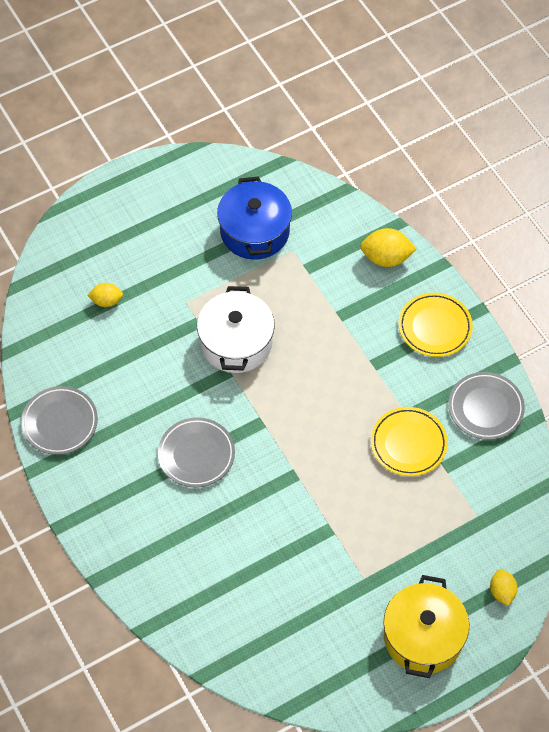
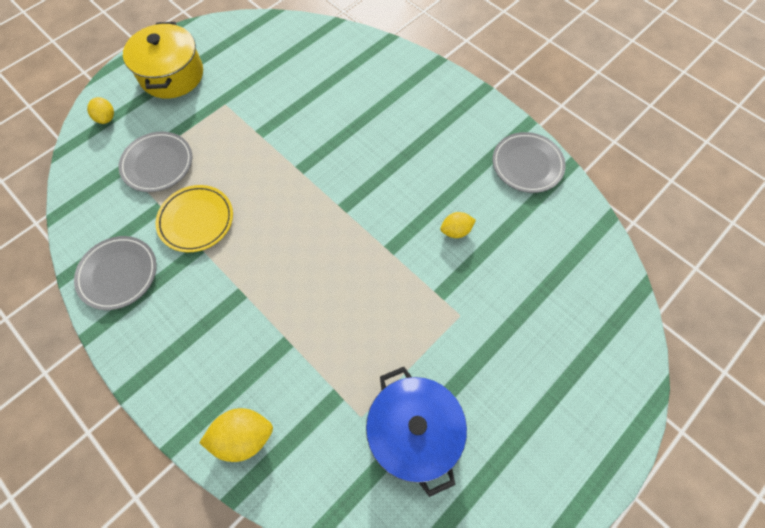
camera: 165 degrees right, 5 degrees up
yellow lemon [87,283,123,307] -> yellow lemon moved to [440,212,476,238]
grey plate [158,417,235,488] -> grey plate moved to [119,132,192,192]
white pot [197,286,275,373] -> none
yellow plate [399,293,473,357] -> none

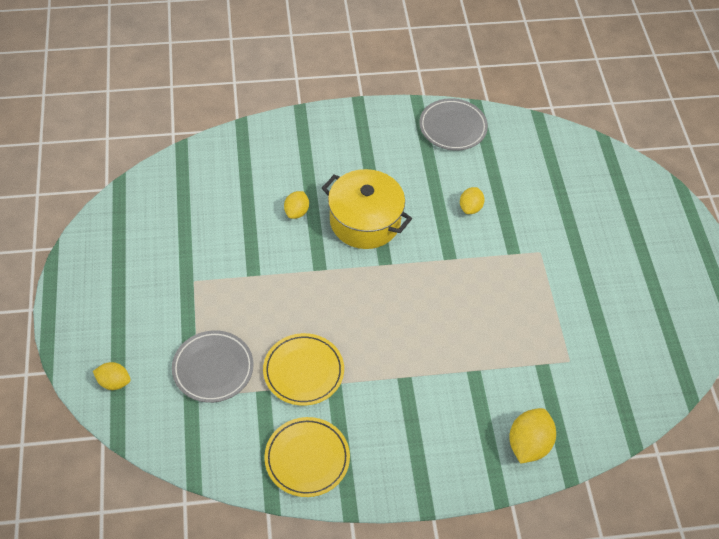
camera: 55 degrees left, 10 degrees down
grey plate [74,236,157,310] -> yellow plate [264,417,350,497]
yellow pot [123,22,203,99] -> yellow pot moved to [322,169,412,249]
blue pot [366,367,467,497] -> none
none -> yellow lemon [284,191,309,219]

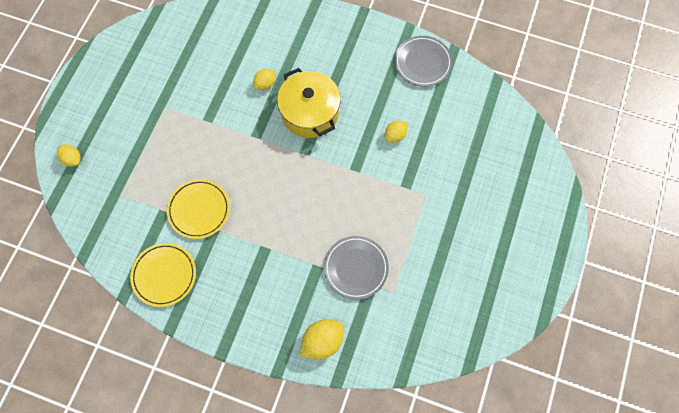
camera: 30 degrees right, 15 degrees up
grey plate [172,330,254,403] -> grey plate moved to [324,236,389,300]

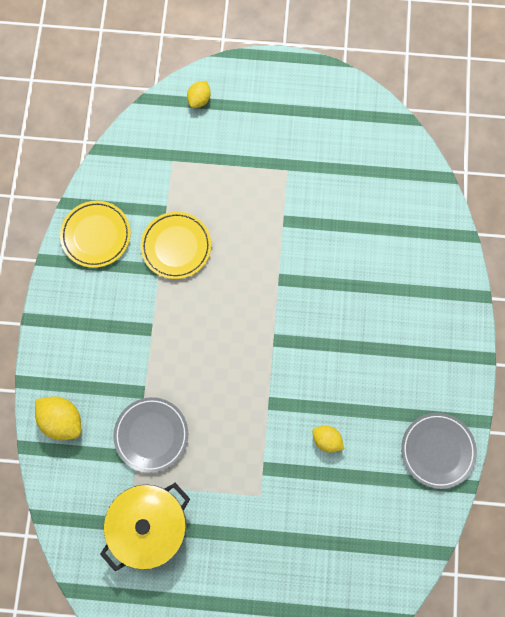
camera: 75 degrees right, 5 degrees up
yellow lemon [253,69,276,90] -> none
yellow pot [277,68,341,138] -> yellow pot moved to [100,483,190,571]

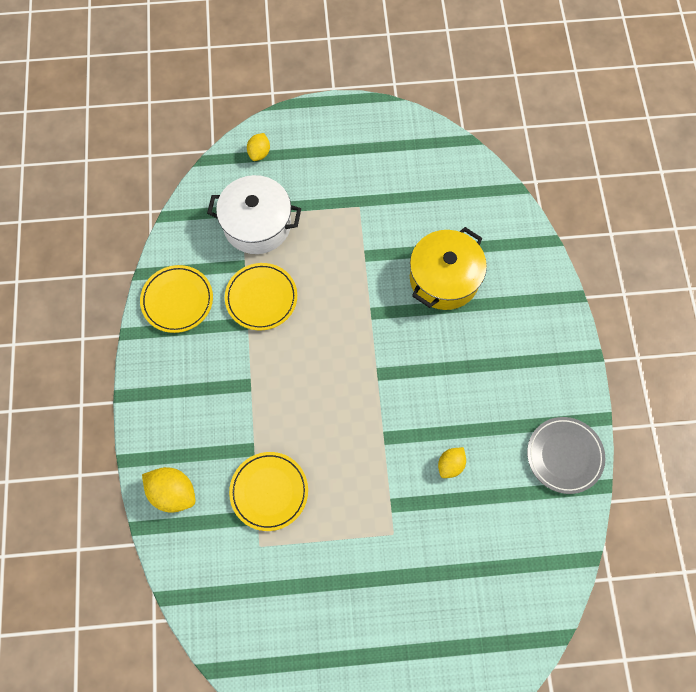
camera: 10 degrees left, 5 degrees down
yellow pot [100,483,190,571] -> yellow pot moved to [410,227,487,310]
grey plate [113,397,188,473] -> yellow plate [229,452,308,531]
yellow lemon [312,426,344,453] -> yellow lemon turned 75 degrees counterclockwise [438,447,466,478]
none -> white pot [207,175,301,254]

